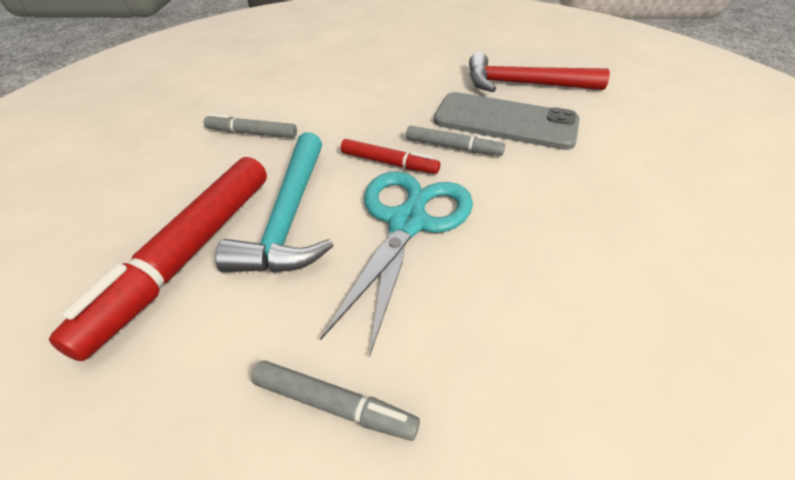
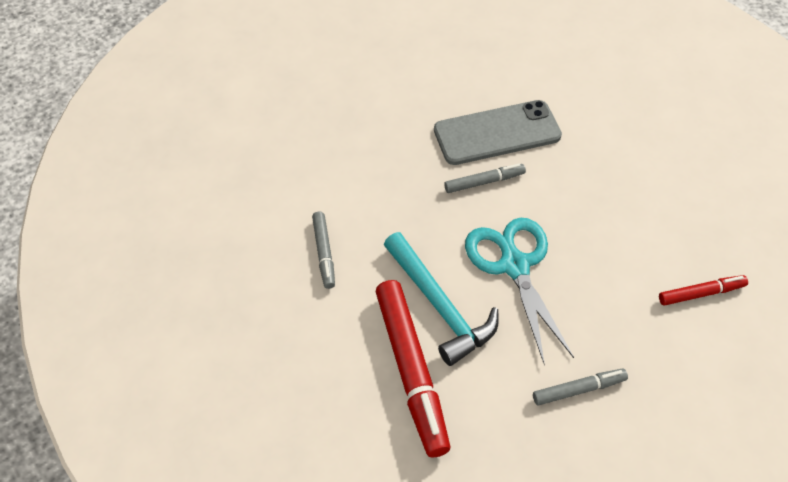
camera: 35 degrees left, 10 degrees up
grey marker [204,113,297,138] -> grey marker turned 75 degrees counterclockwise [312,212,335,289]
red marker [341,139,440,174] -> red marker moved to [659,275,748,305]
red hammer [469,52,610,92] -> none

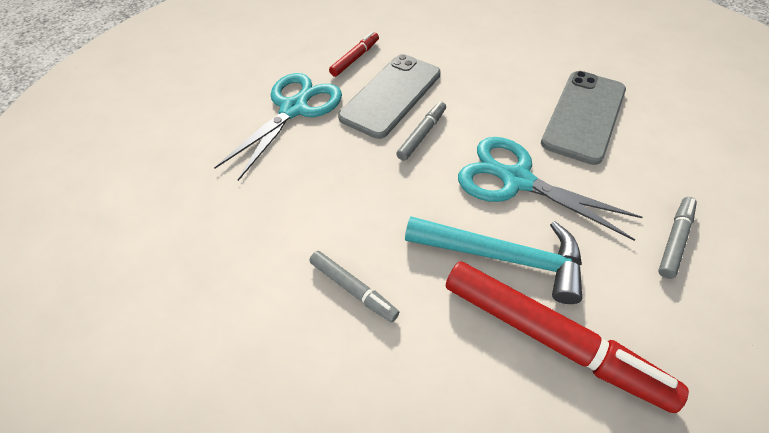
camera: 40 degrees left, 0 degrees up
red marker [659,275,748,305] -> red marker moved to [329,32,379,77]
none -> turquoise scissors [214,73,342,181]
none -> grey phone [541,71,626,165]

